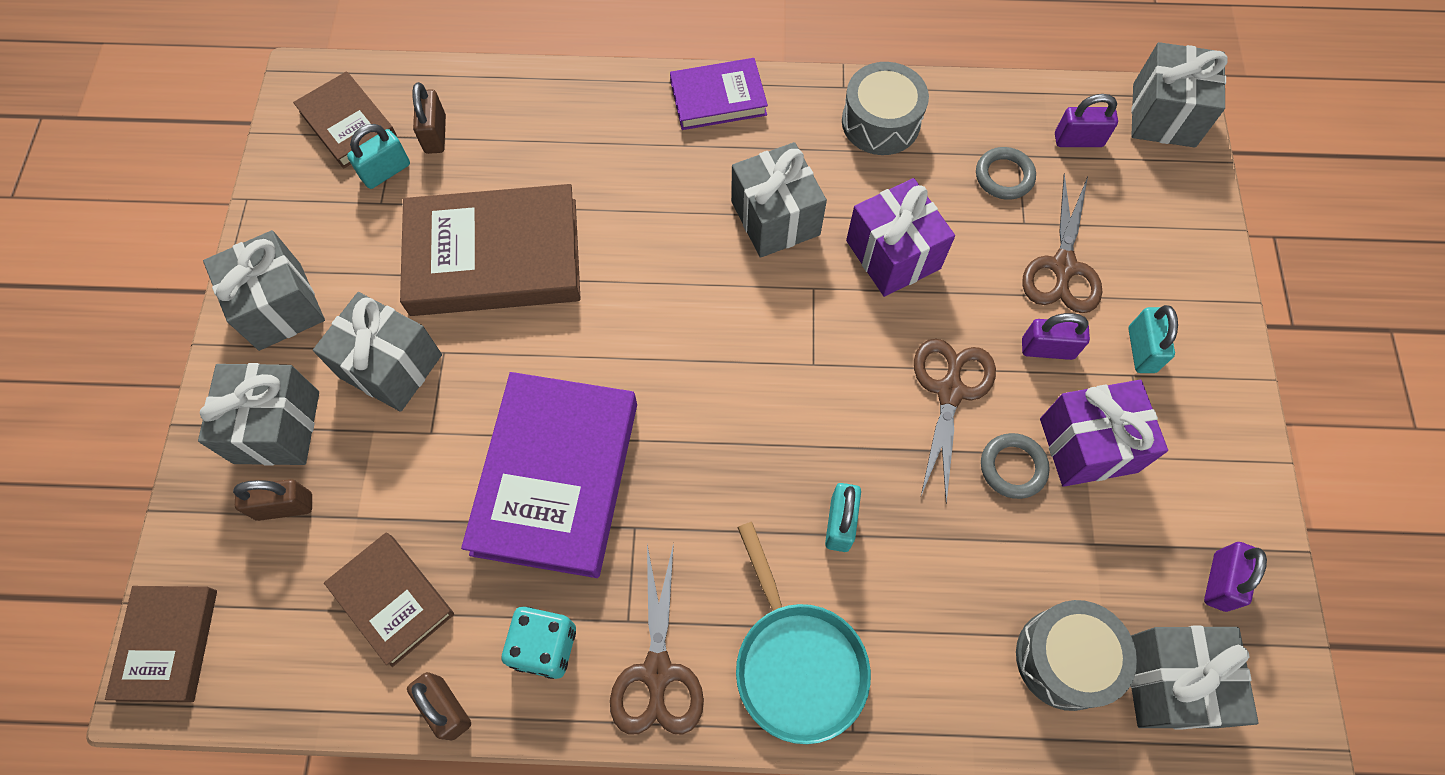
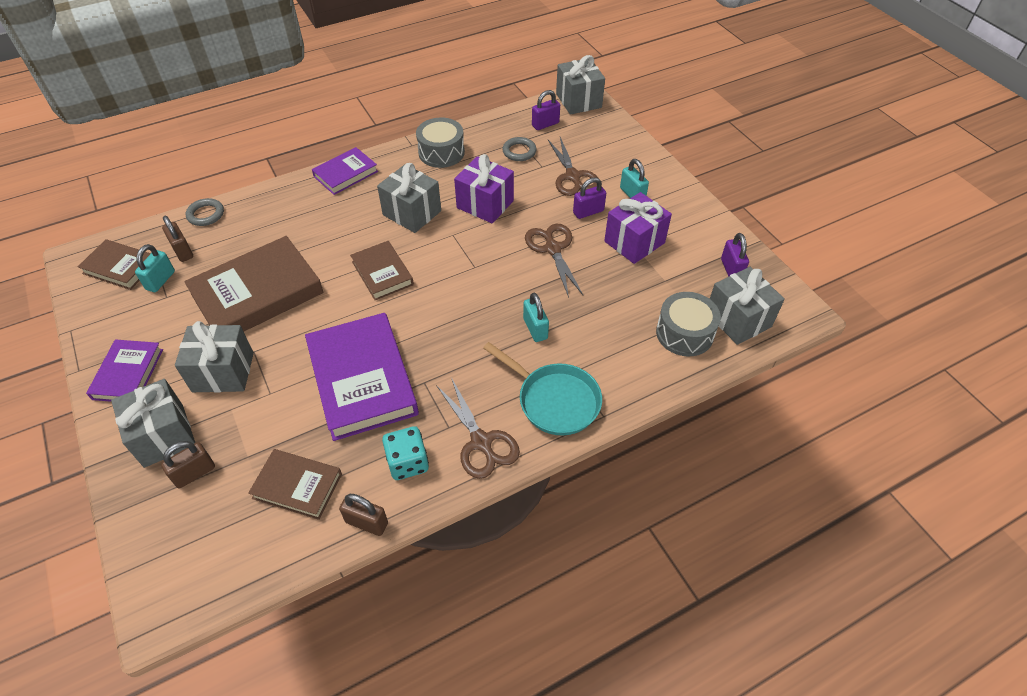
camera: 30 degrees left, 15 degrees down
brown book [105,586,217,702] -> brown book moved to [350,241,414,300]
grey gift [203,230,325,351] -> purple book [86,339,163,402]
grey ring [981,433,1050,499] -> grey ring moved to [186,198,224,226]

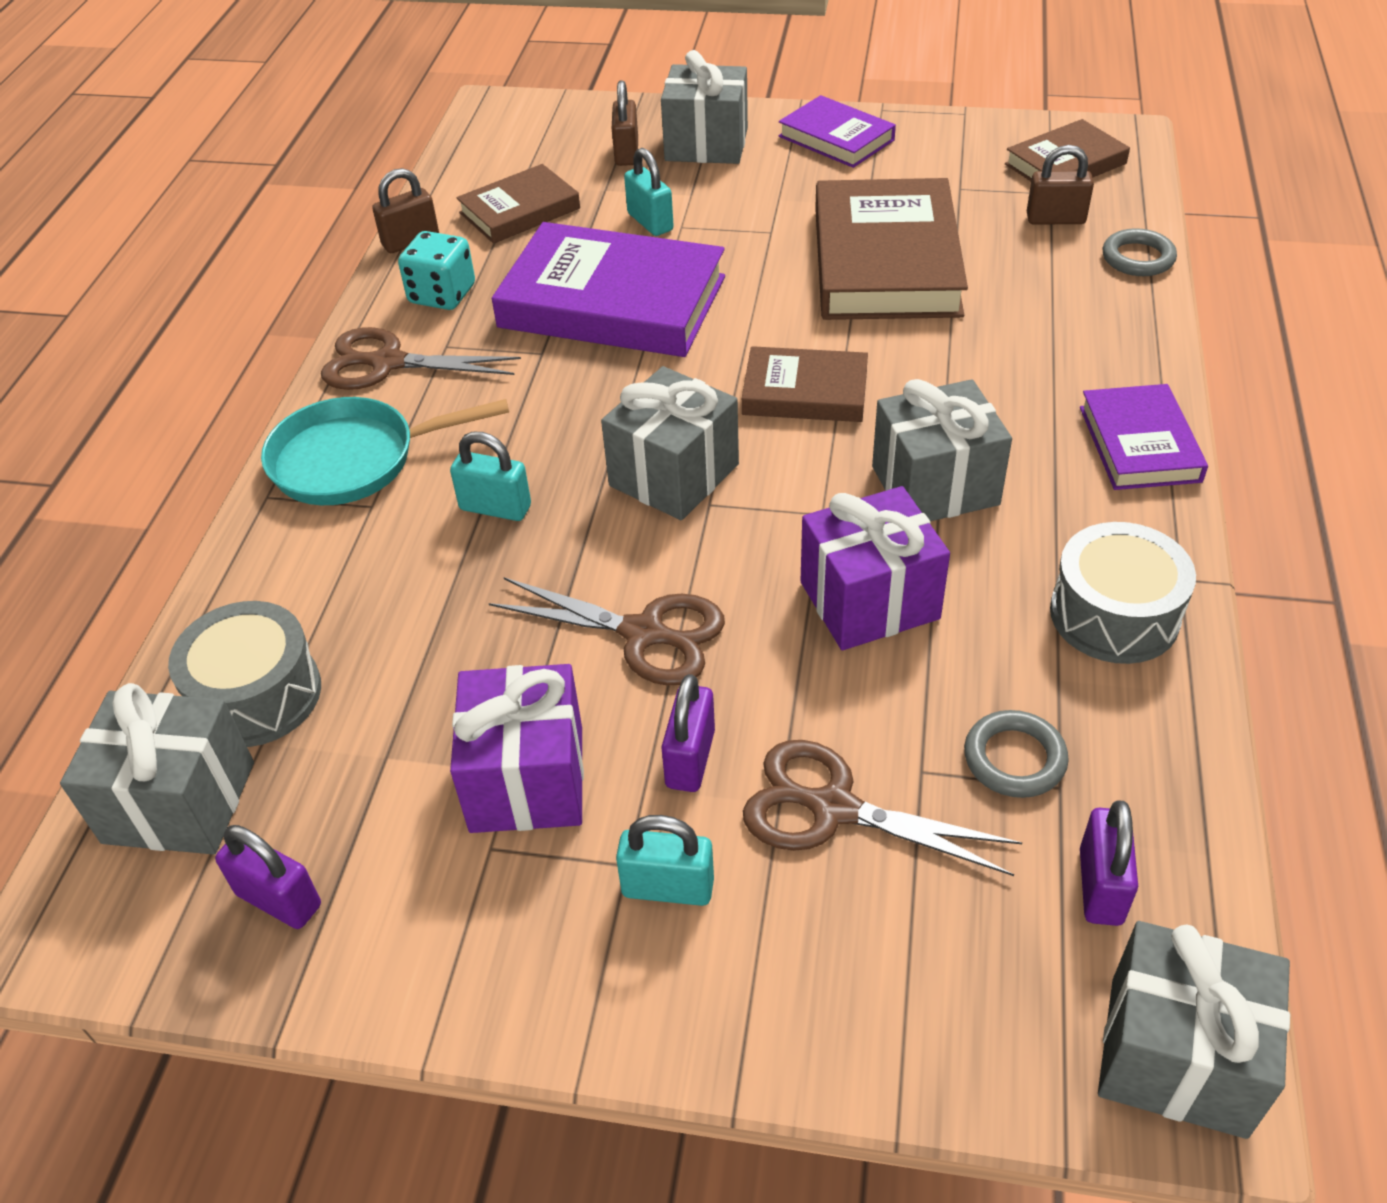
camera: 130 degrees right, 5 degrees down
turquoise padlock [135,244,175,292] -> turquoise padlock moved to [624,148,674,236]
grey gift [175,321,254,393] -> grey gift moved to [601,366,739,520]

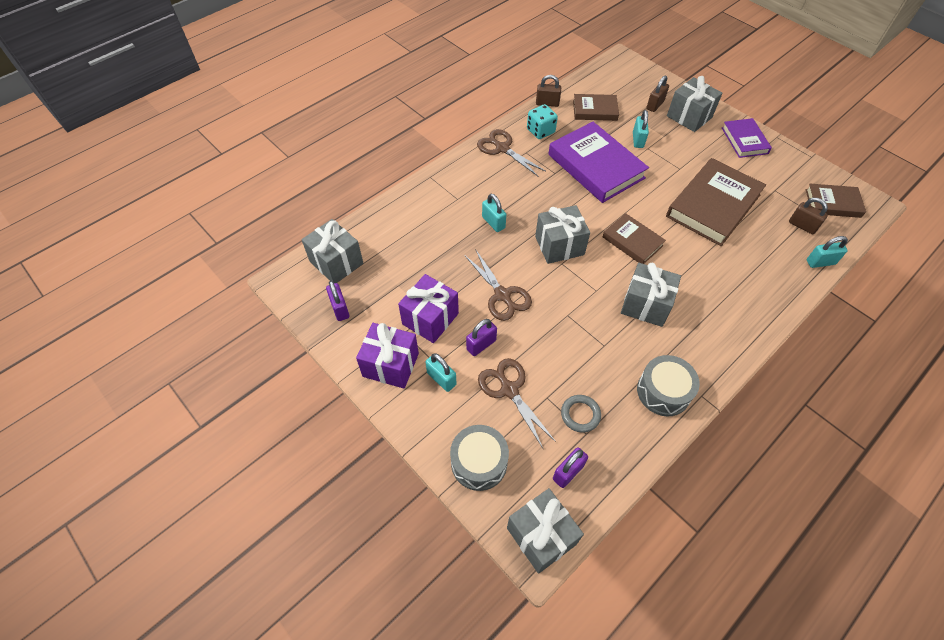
camera: 35 degrees right, 10 degrees up
grey drum [168,601,321,747] -> grey drum moved to [450,425,509,491]
turquoise pan [261,397,509,505] -> none
purple gift [801,486,950,650] -> purple gift moved to [356,323,419,388]
purple book [1080,384,1208,490] -> none
grey ring [1103,228,1177,276] -> turquoise padlock [807,236,848,268]

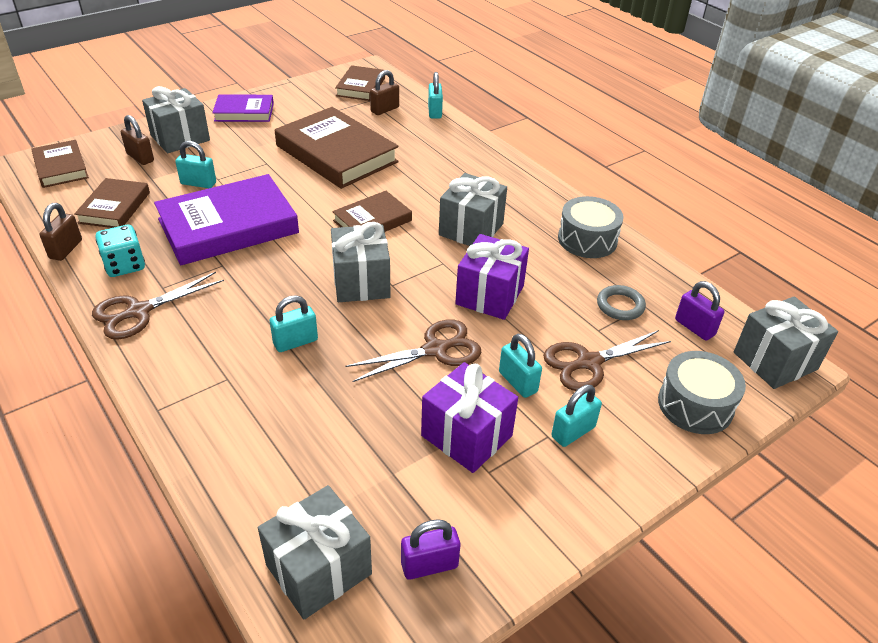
camera: 85 degrees left, 15 degrees down
purple gift [356,323,419,388] -> purple gift moved to [455,234,529,320]
purple padlock [466,319,497,356] -> turquoise padlock [499,334,542,398]
none -> brown book [31,140,89,188]

